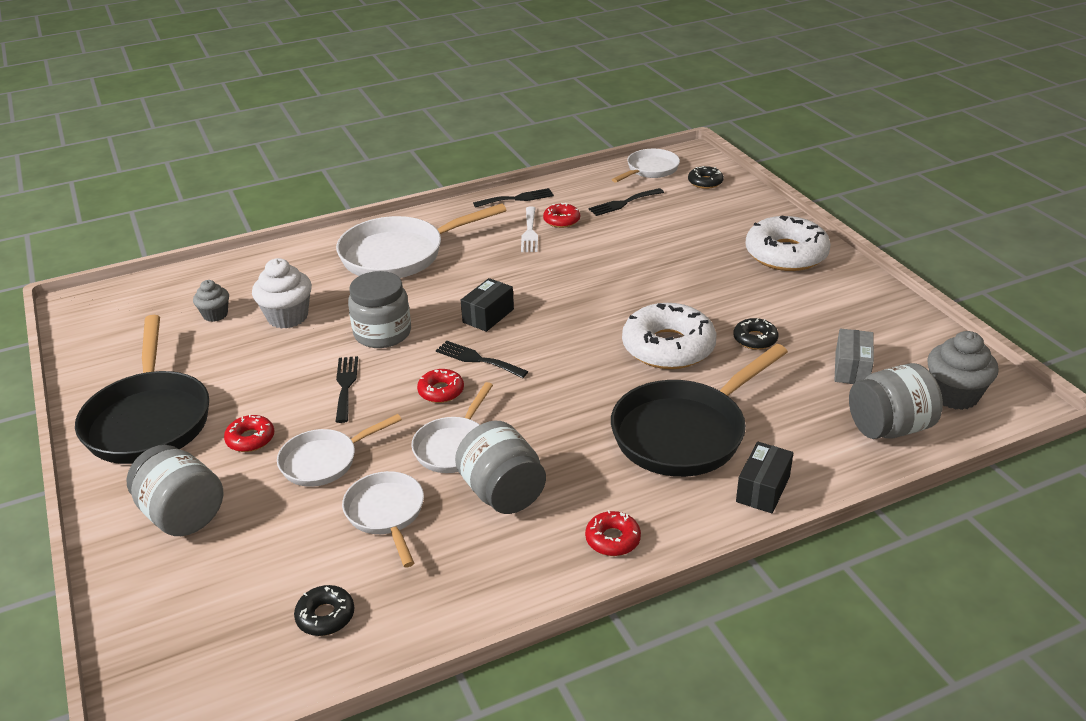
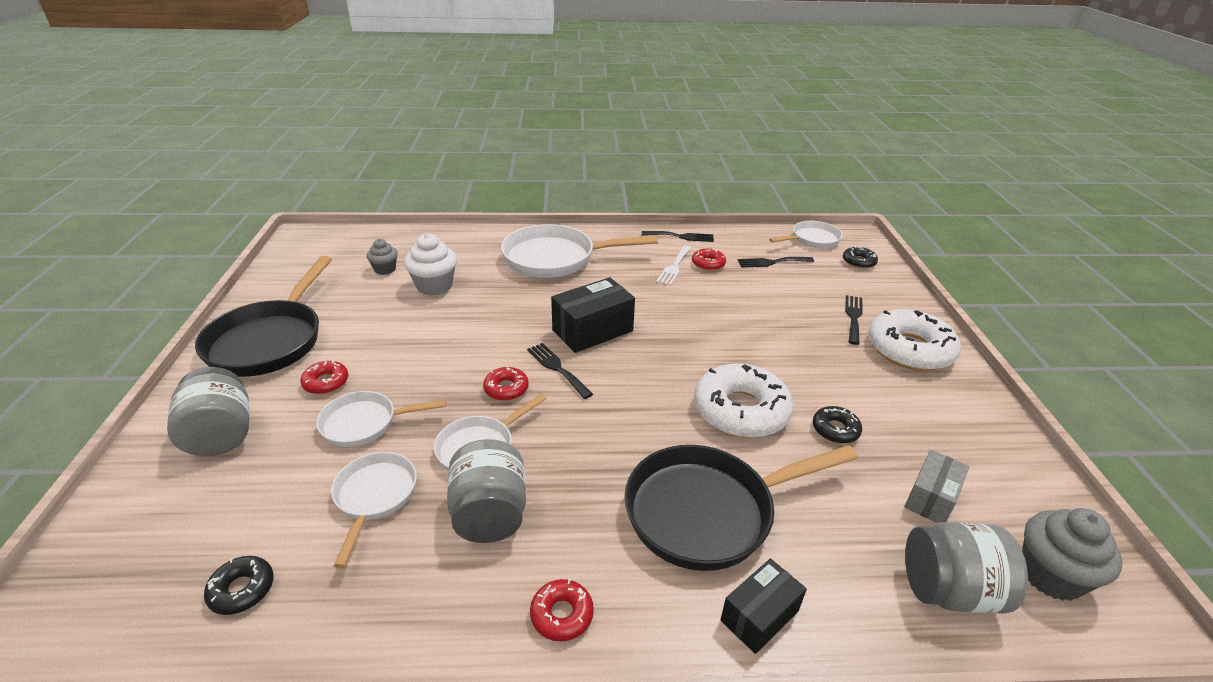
camera: 20 degrees right, 0 degrees up
black fork [336,356,358,423] -> black fork moved to [845,295,863,345]
grey jar [348,271,411,348] -> none
black box [461,278,514,332] -> black box [551,277,635,353], size x1.57

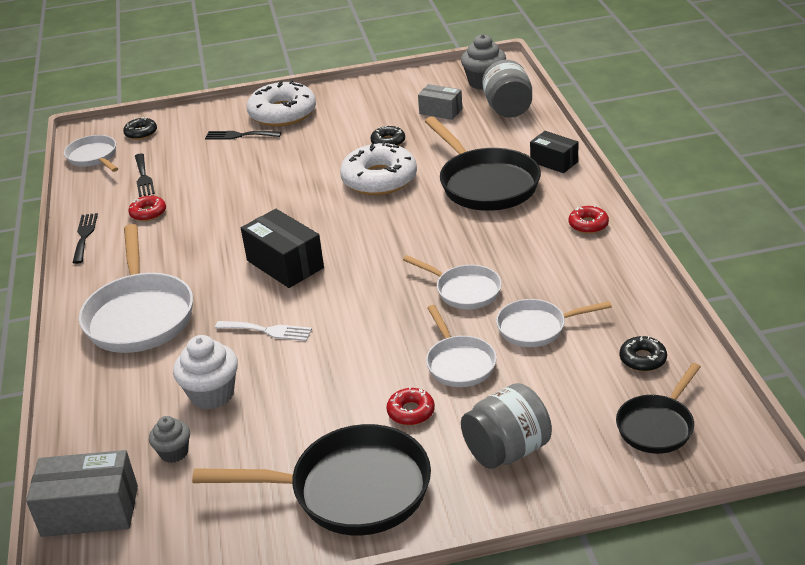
camera: 95 degrees left, 0 degrees up
grey jar [447,439,526,543] -> none
red donut [483,367,529,401] -> none
black fork [527,343,593,399] -> none
white fork [656,245,691,285] -> white fork moved to [215,321,312,341]
none -> grey box [26,450,138,537]
none -> black pan [616,363,701,454]

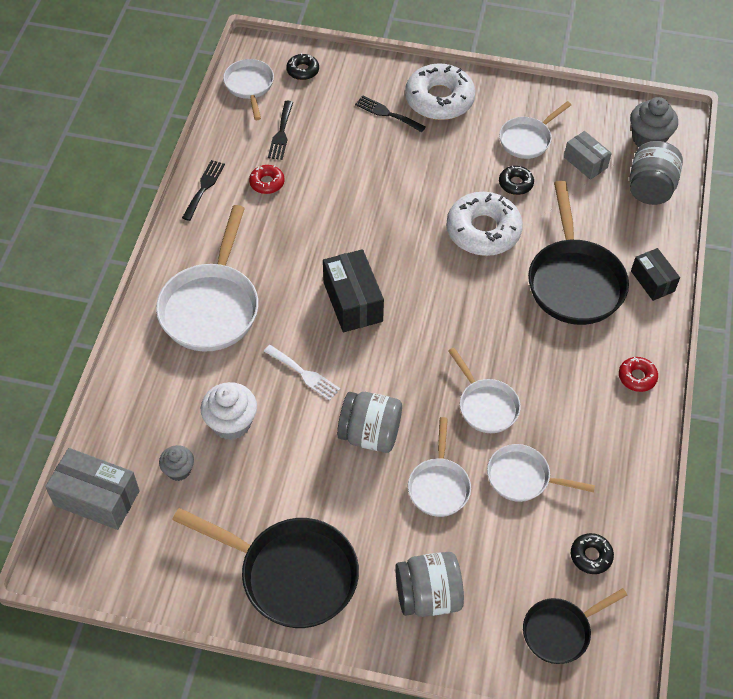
camera: 20 degrees right, 20 degrees up
red donut [387,386,435,425] -> none
none -> grey jar [337,392,402,453]
none -> white pan [499,101,571,159]

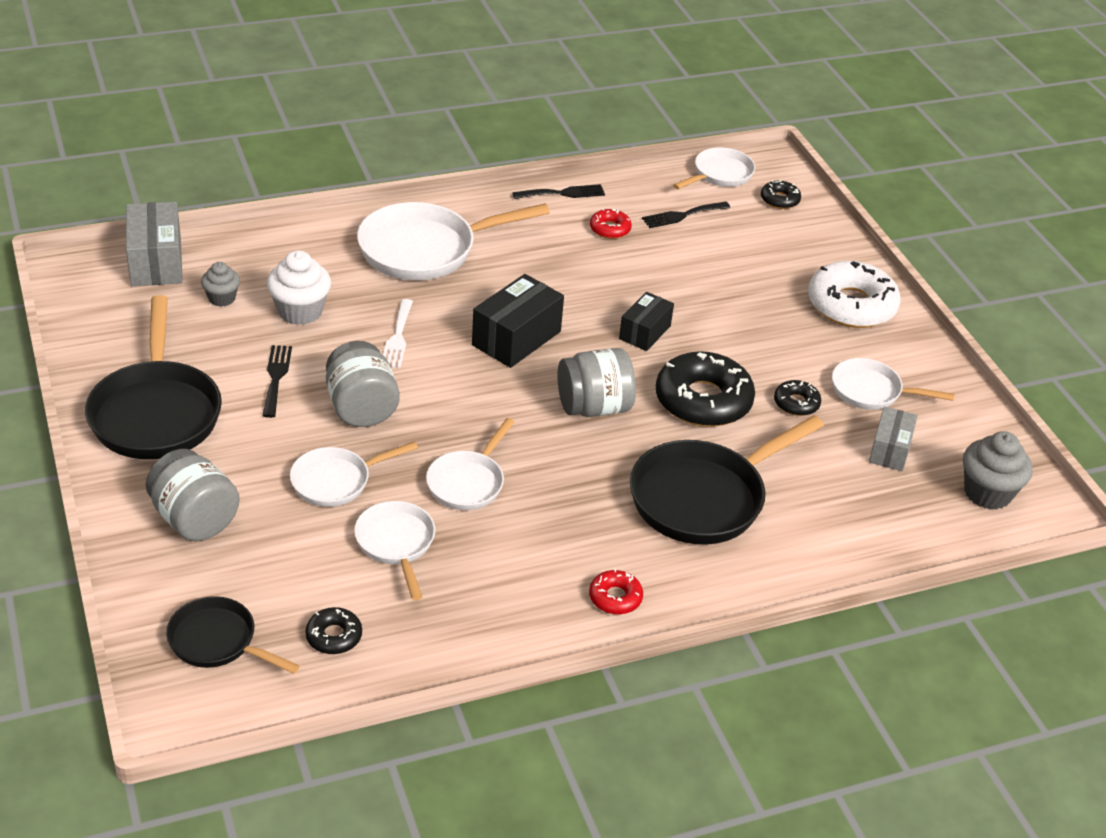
camera: 55 degrees right, 15 degrees down
black fork [355,96,426,132] -> black fork moved to [262,345,292,418]
white donut [446,192,523,256] -> black donut [656,351,755,427]
grey jar [630,141,683,205] -> grey jar moved to [558,348,636,417]
black box [631,248,680,301] -> black box moved to [619,292,674,351]

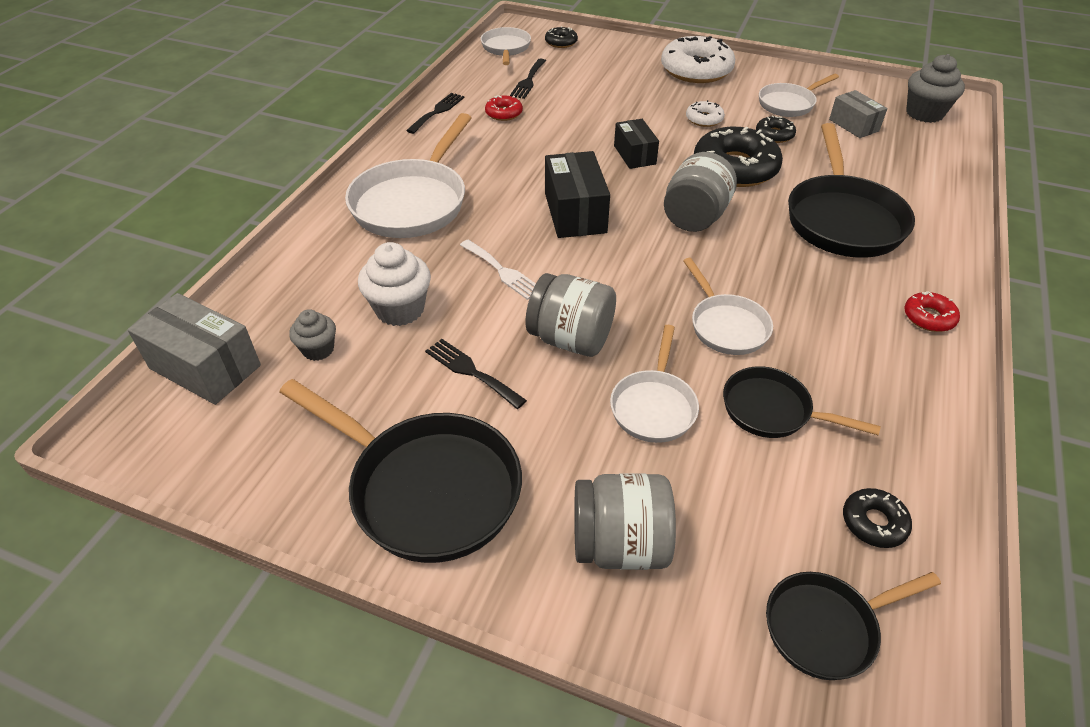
camera: 45 degrees left, 5 degrees up
white pan [354,501,435,600] -> black pan [723,366,881,438]
none -> white donut [686,100,725,127]

